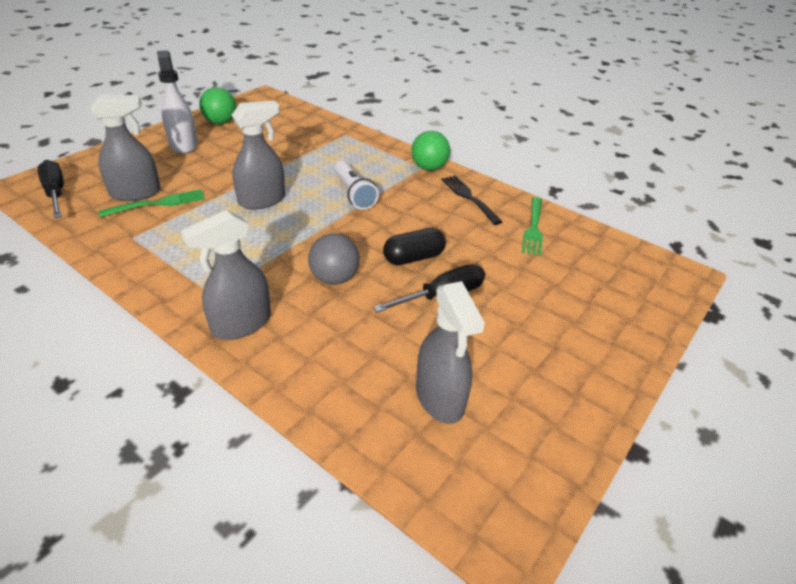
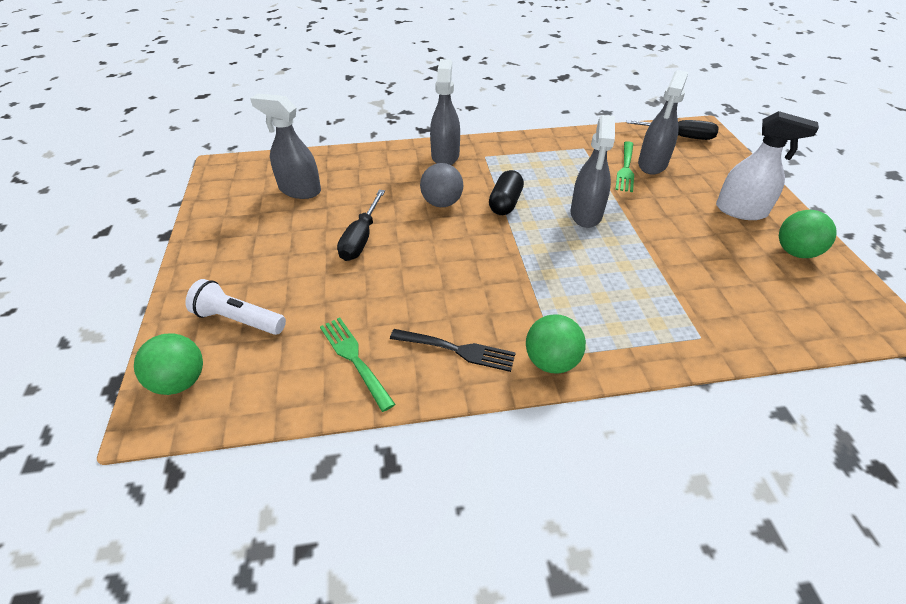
camera: 135 degrees right, 5 degrees up
white flashlight [335,161,379,210] -> white flashlight moved to [185,279,286,335]
black capsule [383,228,446,265] -> black capsule moved to [489,170,524,215]
none -> green ball [134,333,203,395]

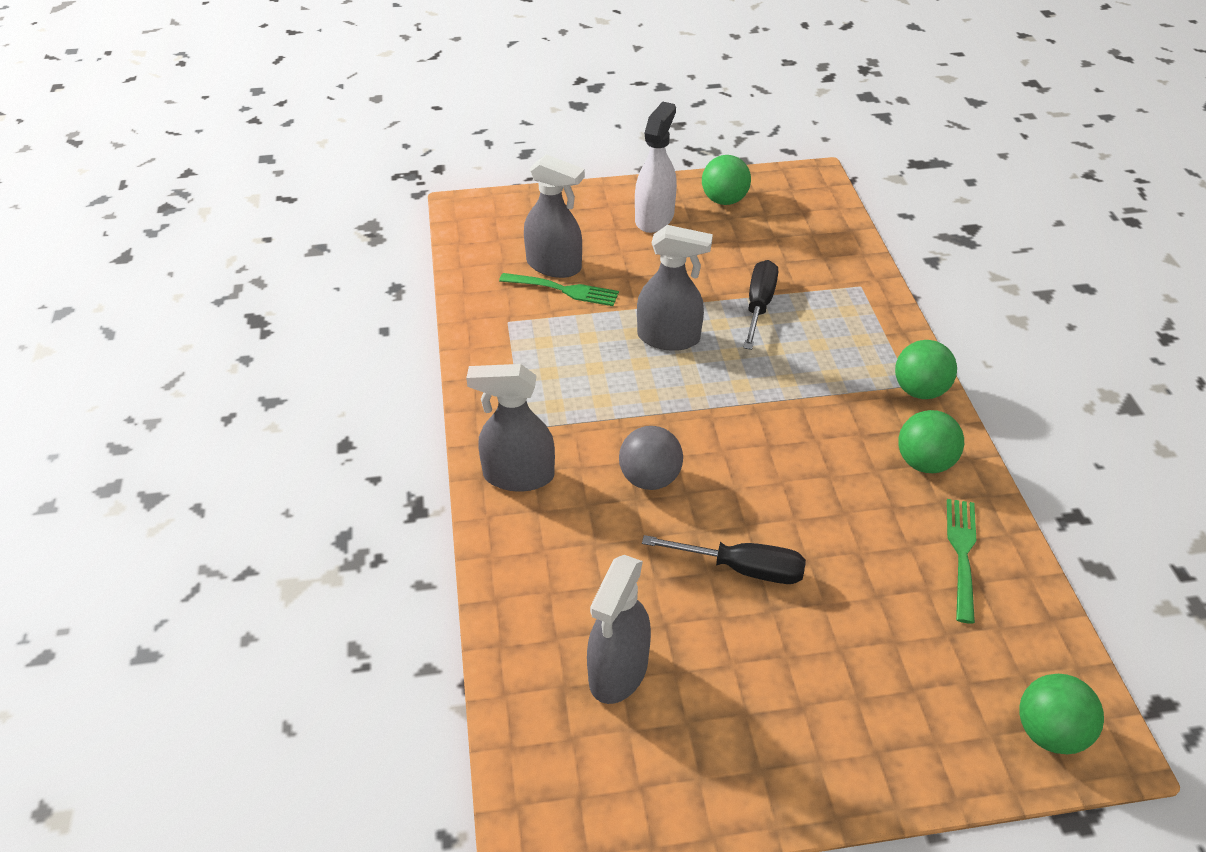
camera: 90 degrees left, 0 degrees up
white flashlight [185,279,286,335] -> none
green fork [320,317,395,412] -> green fork turned 135 degrees clockwise [947,499,976,624]
black fork [390,329,516,372] -> green ball [898,410,964,473]
black capsule [489,170,524,215] -> none
black screwdriver [626,120,719,140] -> black screwdriver moved to [743,260,778,350]

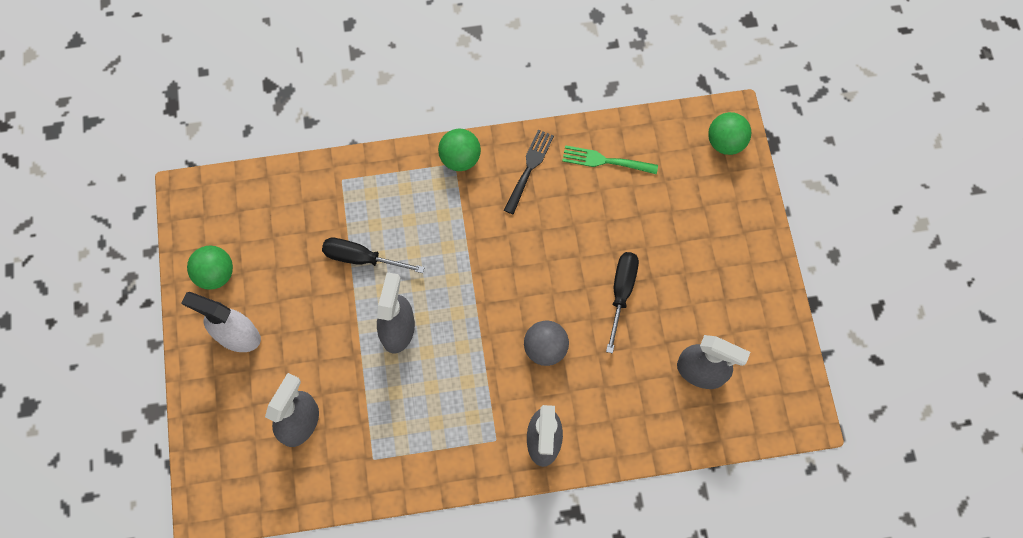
camera: 90 degrees left, 25 degrees up
green fork [499,273,619,306] -> none
green ball [898,410,964,473] -> black fork [504,130,554,214]

